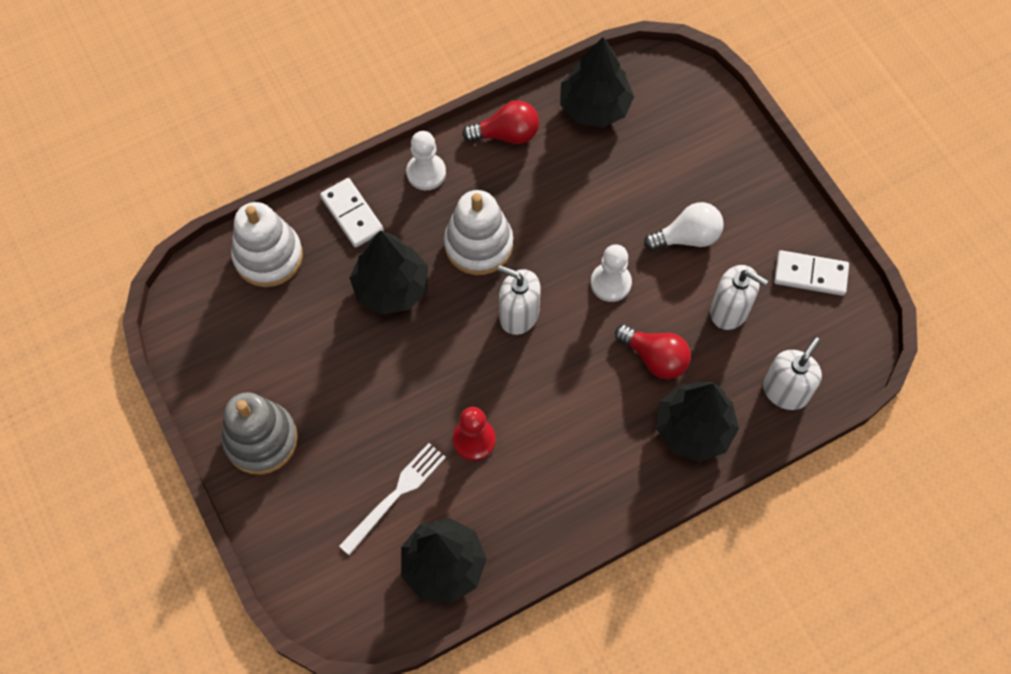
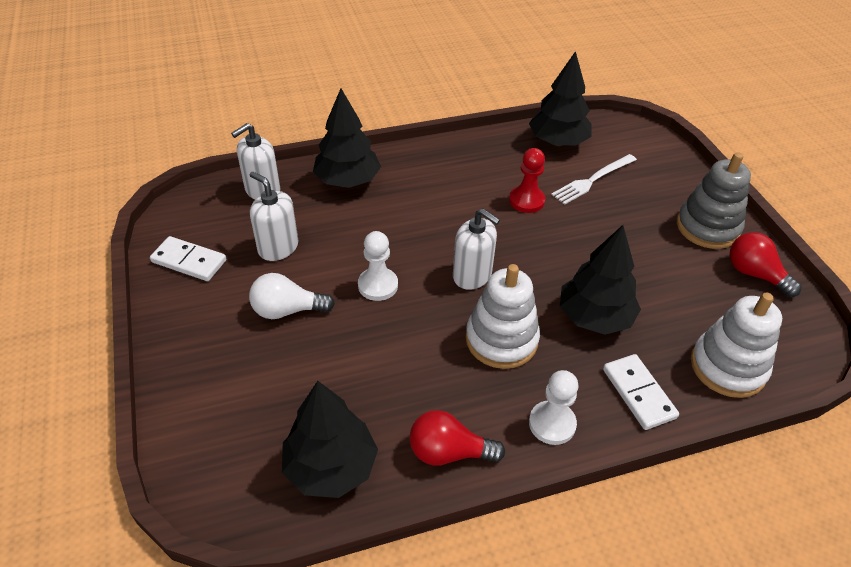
camera: 170 degrees left, 20 degrees down
red light bulb [615,324,691,379] -> red light bulb moved to [730,232,802,297]

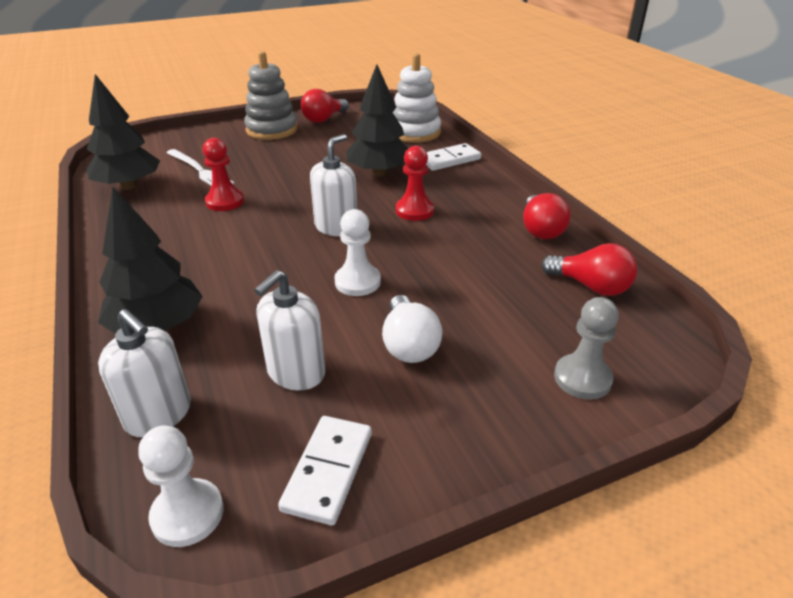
camera: 95 degrees left, 10 degrees down
black tree [282,381,378,498] -> red light bulb [542,243,638,296]
white stacking toy [466,264,540,369] -> red pawn [396,146,434,221]
white pawn [529,370,578,445] -> white pawn moved to [138,426,223,547]
none -> grey pawn [554,297,619,399]

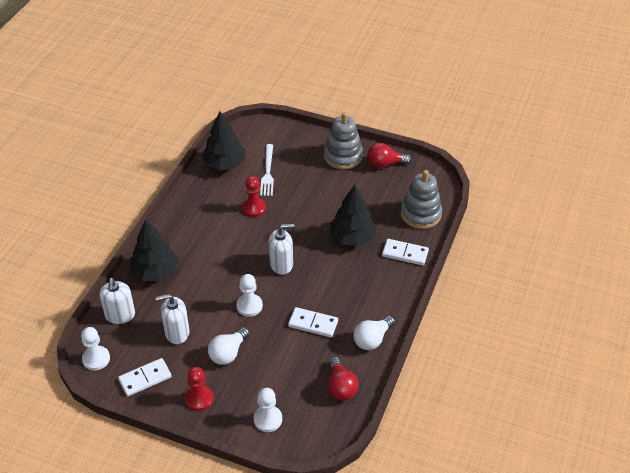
camera: 45 degrees right, 10 degrees up
white stacking toy [392,53,441,143] -> grey stacking toy [401,170,442,229]
red pawn [396,146,434,221] -> red pawn moved to [185,367,214,411]
red light bulb [523,193,571,239] -> white light bulb [353,316,395,350]
grey pawn [554,297,619,399] -> white pawn [254,388,282,432]
none -> white domino [288,307,338,337]

